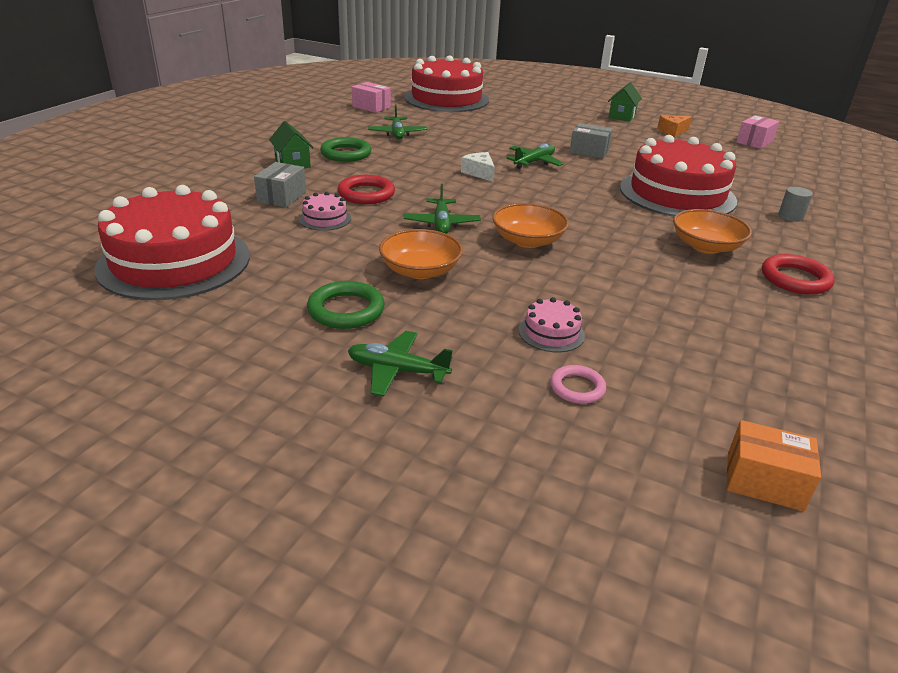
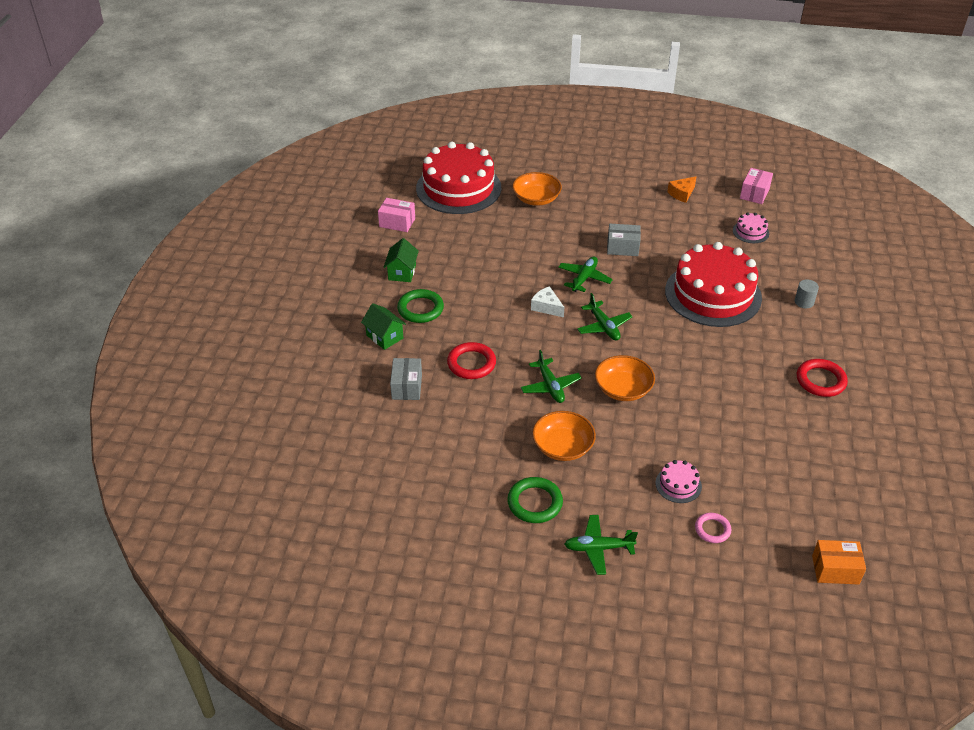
camera: 15 degrees left, 10 degrees up
red cake [94,185,250,300] -> none
pink cake [299,192,351,231] -> pink cake moved to [733,212,769,243]
green plane [368,105,427,139] -> green plane moved to [577,293,633,340]
green house [608,82,642,122] -> green house moved to [384,238,419,282]
orange bowl [673,209,752,254] -> orange bowl moved to [512,172,562,206]

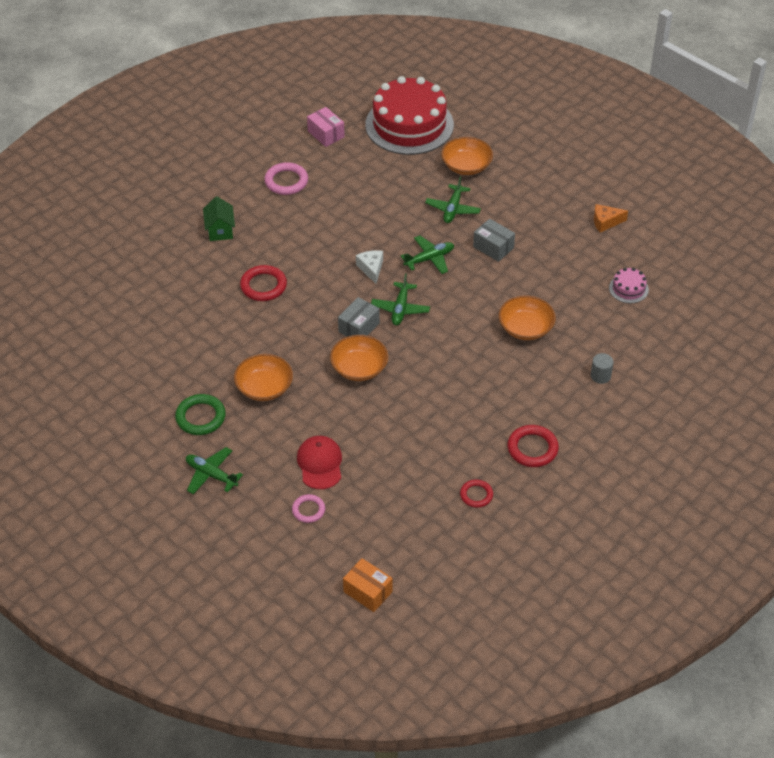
camera: 35 degrees right, 5 degrees up
green house [384,238,419,282] -> pink ring [264,162,308,195]
grey box [390,358,422,400] -> grey box moved to [338,297,380,337]
green ring [397,289,444,323] -> none
green plane [521,350,582,403] -> green plane moved to [425,176,481,223]
pink cake [655,460,702,503] -> red cap [297,436,342,489]
red cake [665,242,762,327] -> orange bowl [499,295,556,340]
pink box [740,168,773,204] -> none
none -> red ring [460,479,493,508]

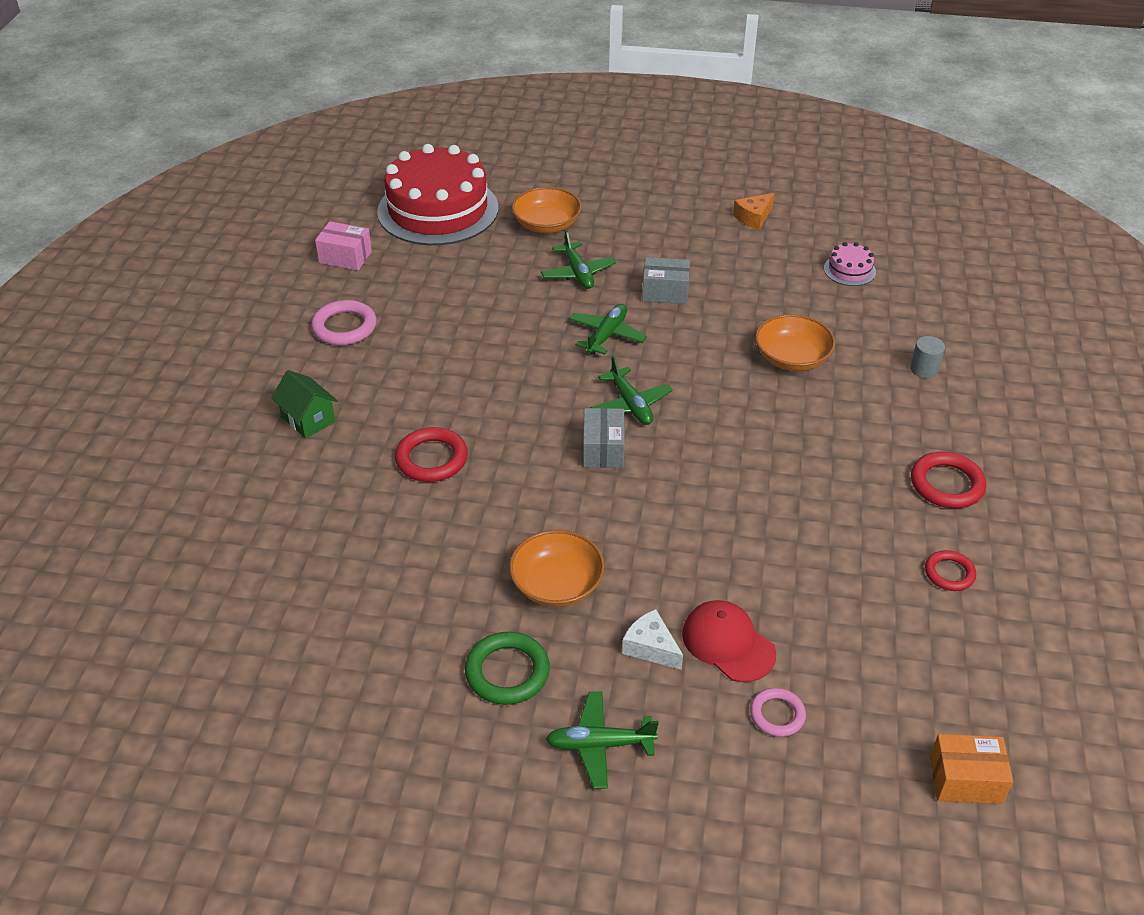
camera: 35 degrees left, 5 degrees down
orange bowl [330,335,388,381] -> none
white cheese [356,250,383,284] -> white cheese moved to [622,609,683,670]

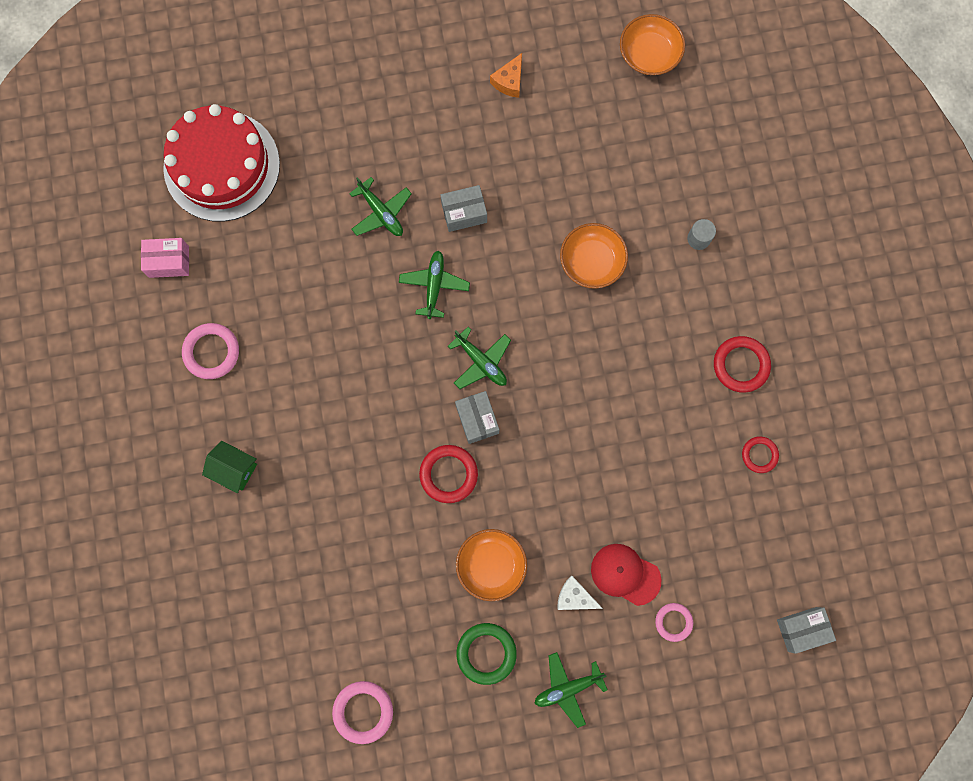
camera: 20 degrees left, 35 degrees up
red ring [395,427,468,482] -> red ring moved to [419,445,478,503]
orange bowl [511,187,582,233] -> orange bowl moved to [620,14,685,75]
pink cake [824,242,876,286] -> none
orange box [930,734,1013,804] -> grey box [777,607,836,654]
none -> pink ring [332,681,393,744]

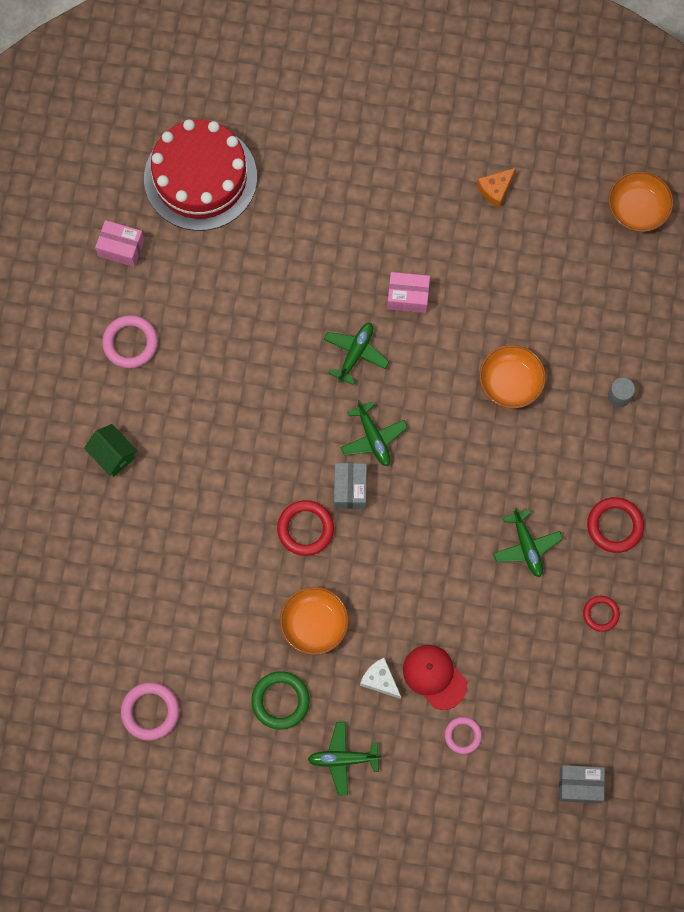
camera: 20 degrees right, 5 degrees down
green plane [349,177,412,236] -> green plane moved to [493,507,563,577]
grey box [441,185,487,232] -> pink box [387,272,430,313]

